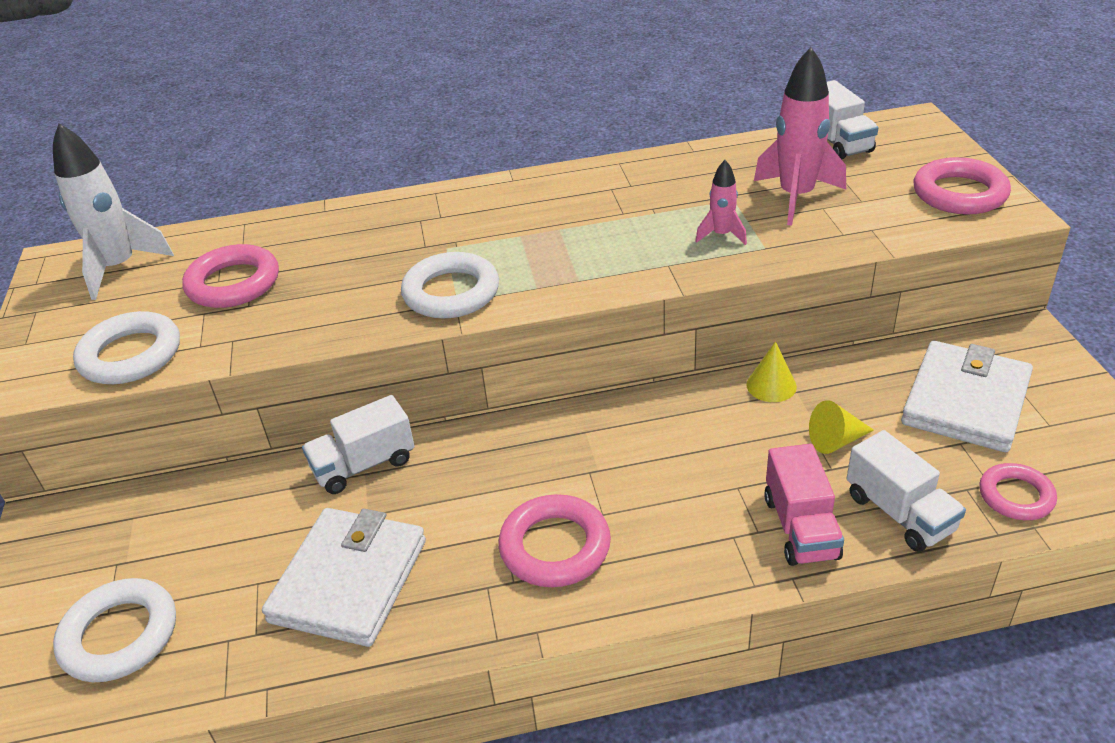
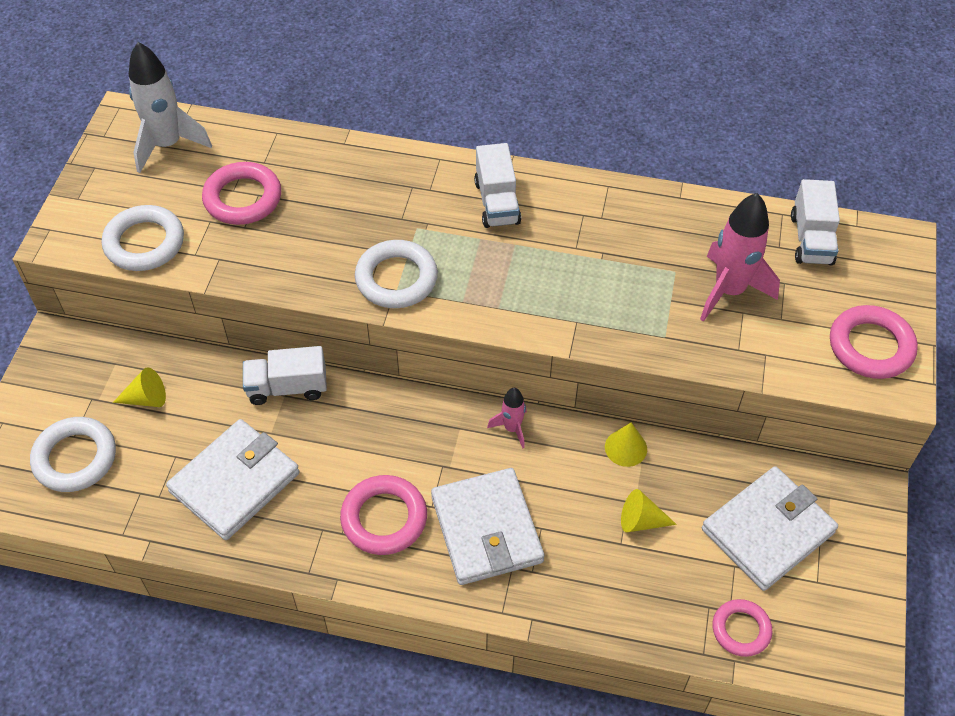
camera: 20 degrees right, 15 degrees up
pink rocket [695,160,747,245] -> pink rocket moved to [487,388,527,448]
pink truck [764,444,844,566] -> none
white truck [847,430,966,552] -> white truck moved to [474,143,521,228]
none -> yellow cone [113,367,166,407]
none -> white wallet [431,468,544,585]

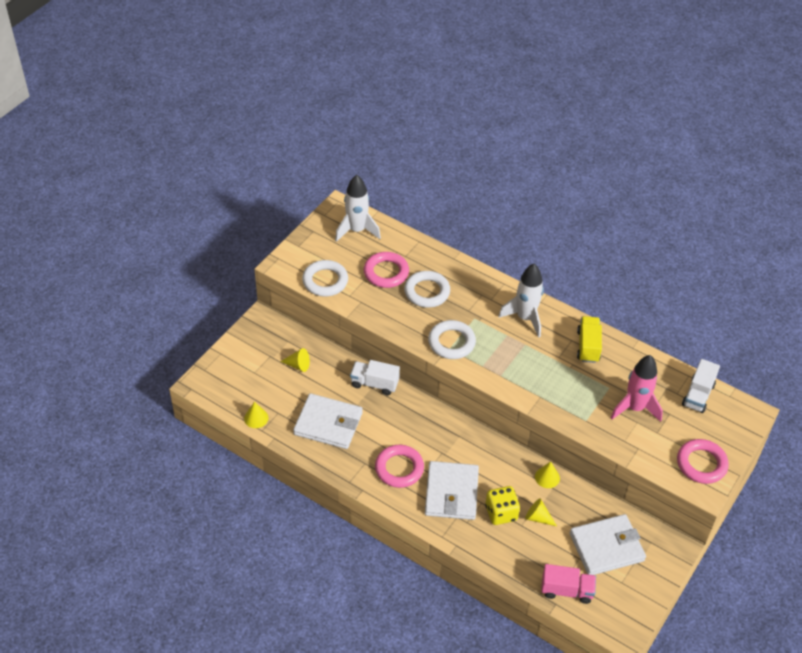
camera: 20 degrees right, 5 degrees down
white ring [30,417,116,492] -> white ring moved to [404,271,450,308]
white wallet [166,419,300,540] -> white wallet turned 45 degrees clockwise [293,393,363,449]
white truck [474,143,521,228] -> white rocket [498,264,544,338]
pink rocket [487,388,527,448] -> none
pink ring [712,599,772,657] -> pink truck [541,564,596,604]
none -> yellow cone [244,402,268,428]
none -> yellow dice [485,486,520,525]
none -> yellow truck [577,316,602,363]

